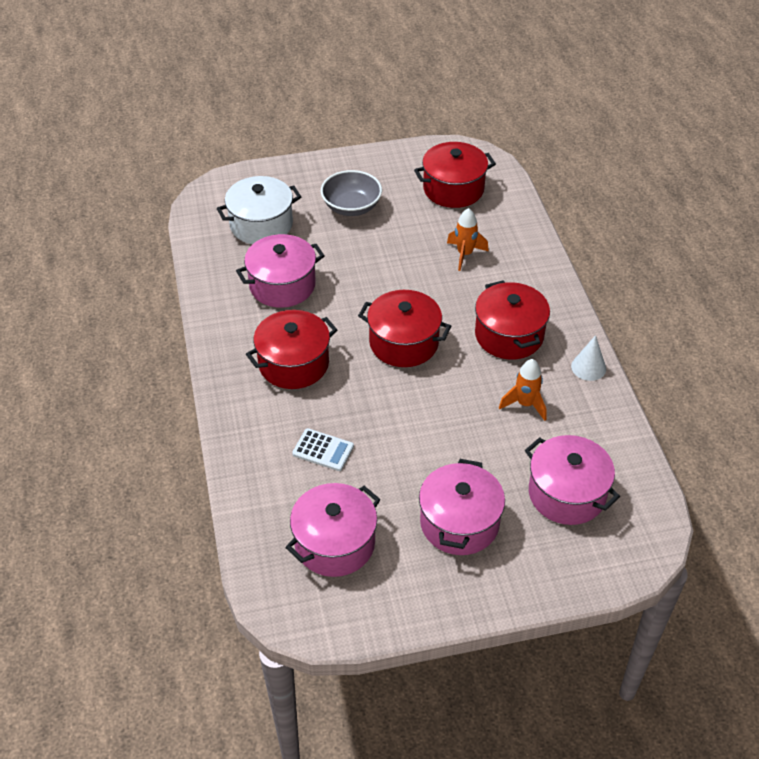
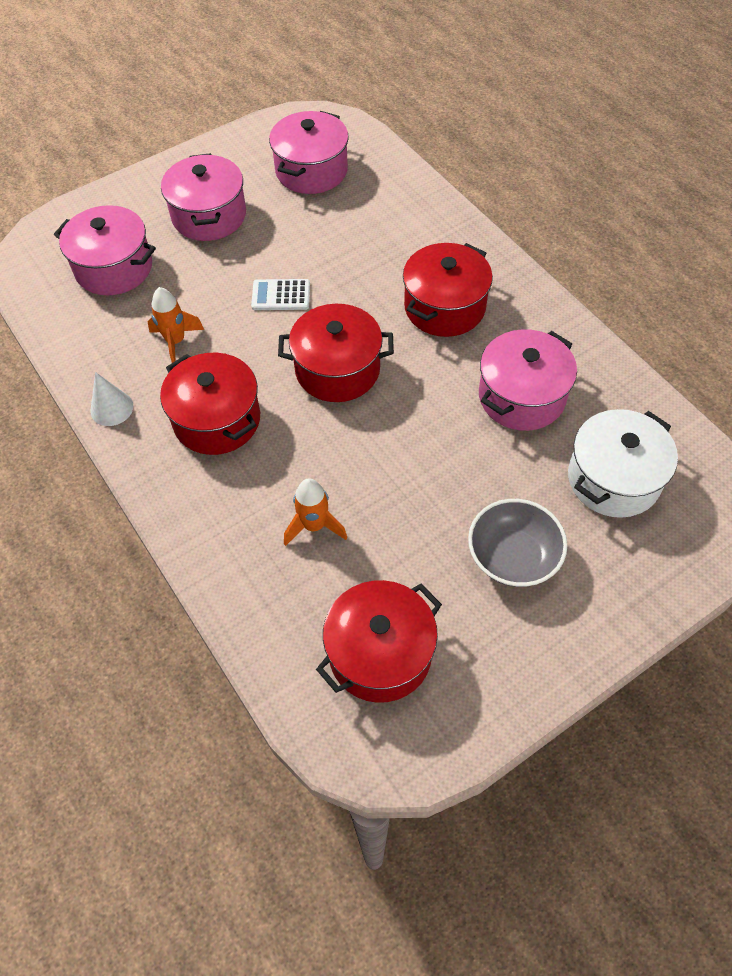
camera: 160 degrees right, 10 degrees up
white calculator [292,428,354,471] -> white calculator moved to [251,279,310,310]

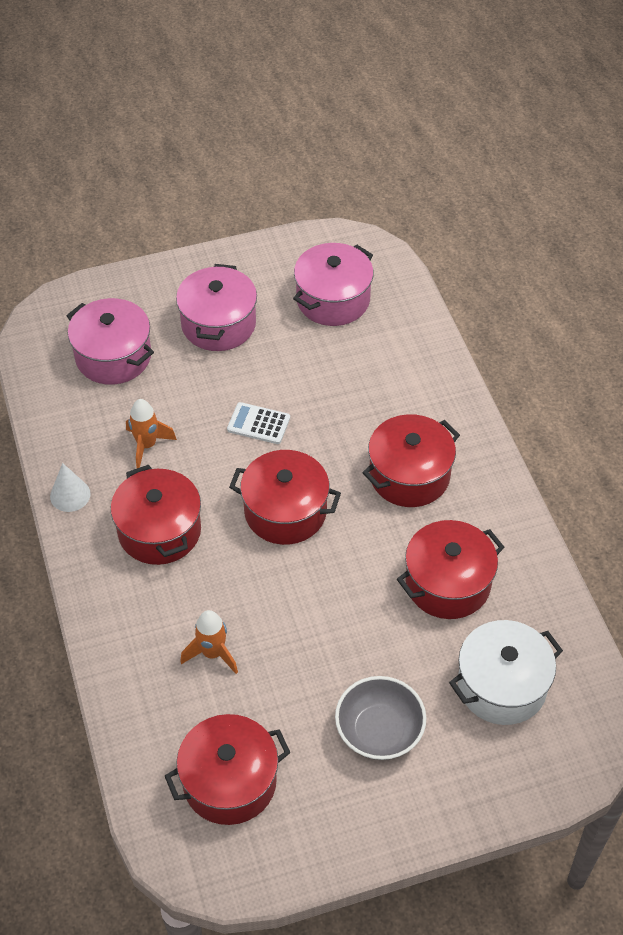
camera: 15 degrees right, 5 degrees down
pink pot [479,329,577,431] -> red pot [397,520,504,619]

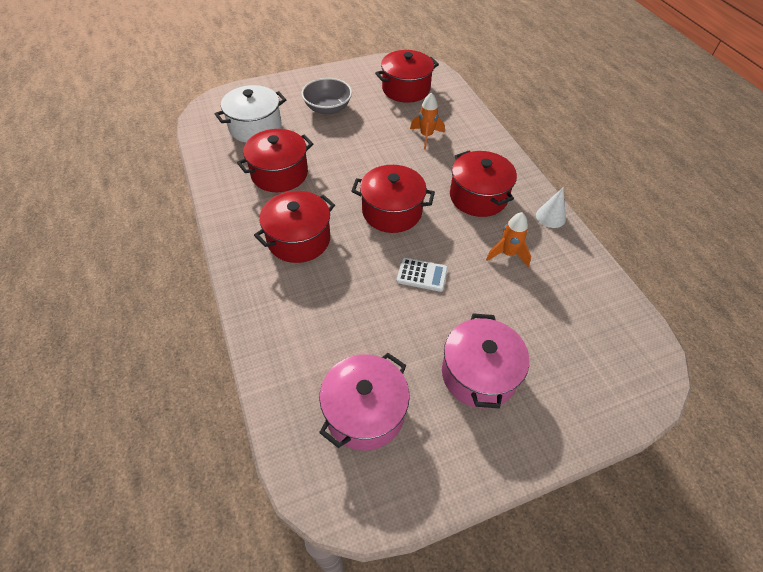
camera: 175 degrees right, 0 degrees up
pink pot [66,298,154,385] -> none

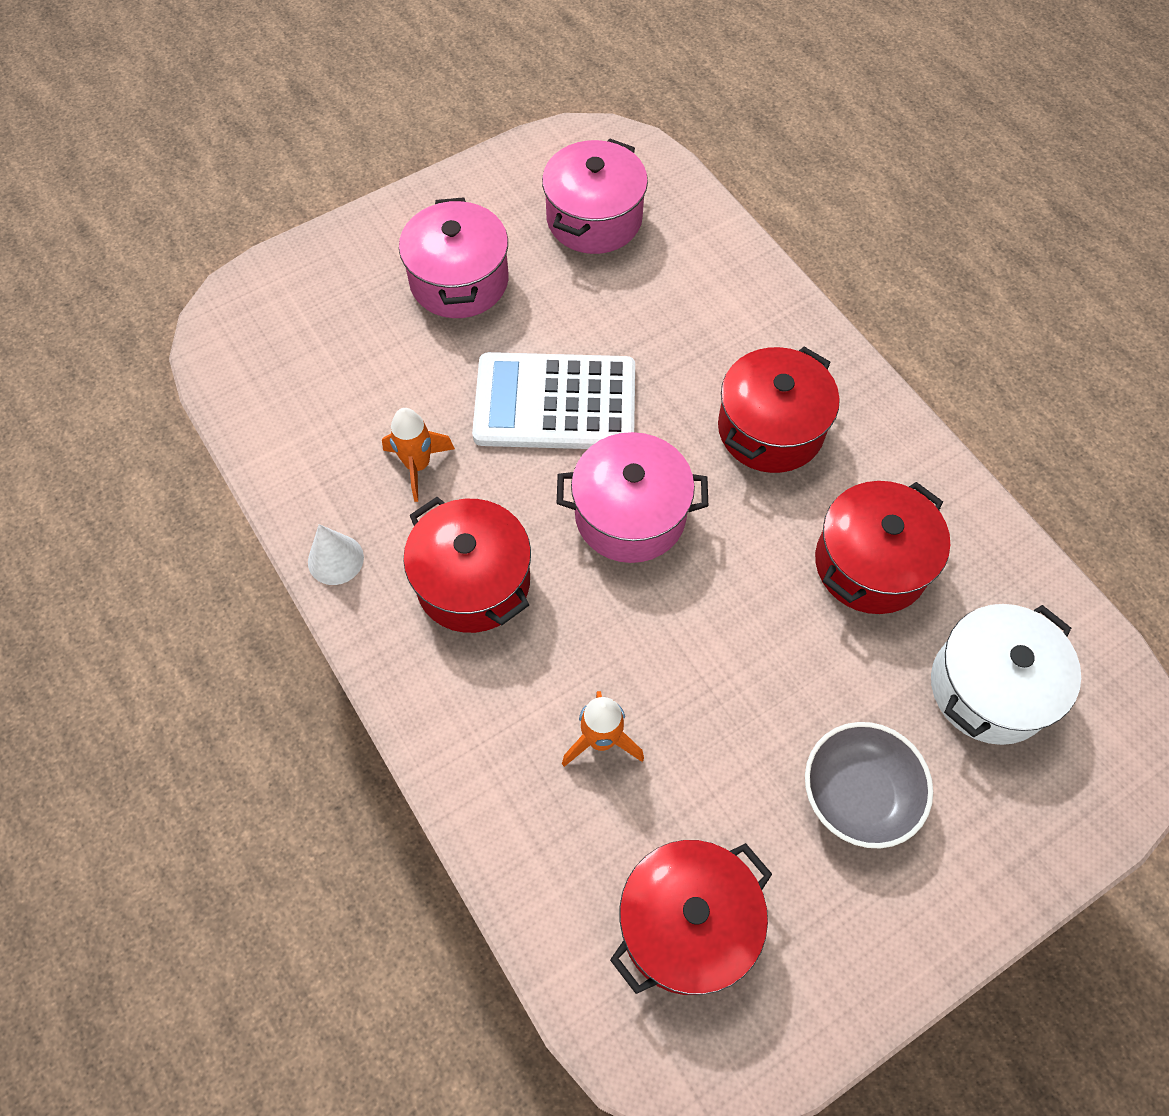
camera: 170 degrees right, 10 degrees up
red pot [351,165,435,233] -> pink pot [557,432,708,563]
white calculator [397,258,448,292] -> white calculator [472,352,635,449], size x2.11

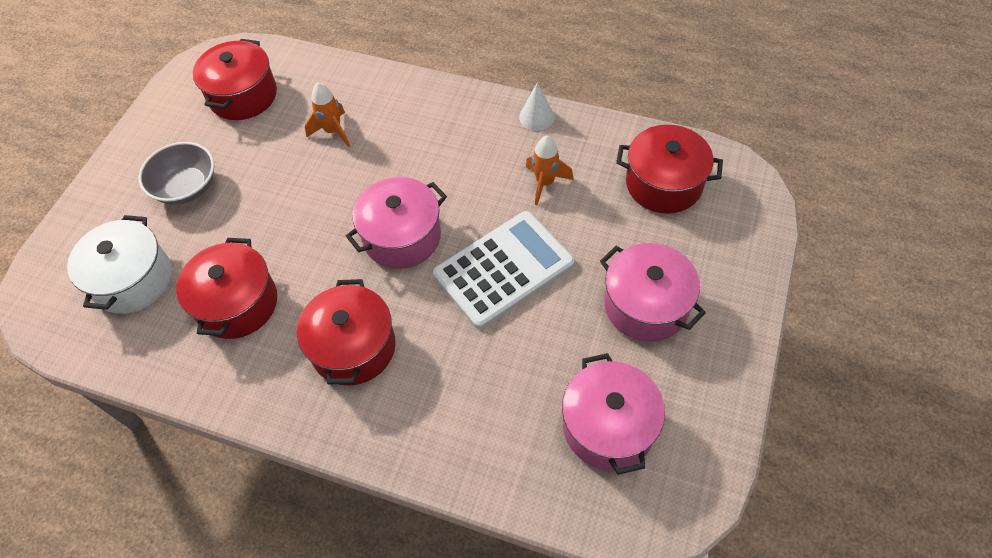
camera: 145 degrees right, 5 degrees down
red pot [403,497,531,633] -> red pot moved to [616,125,723,214]

